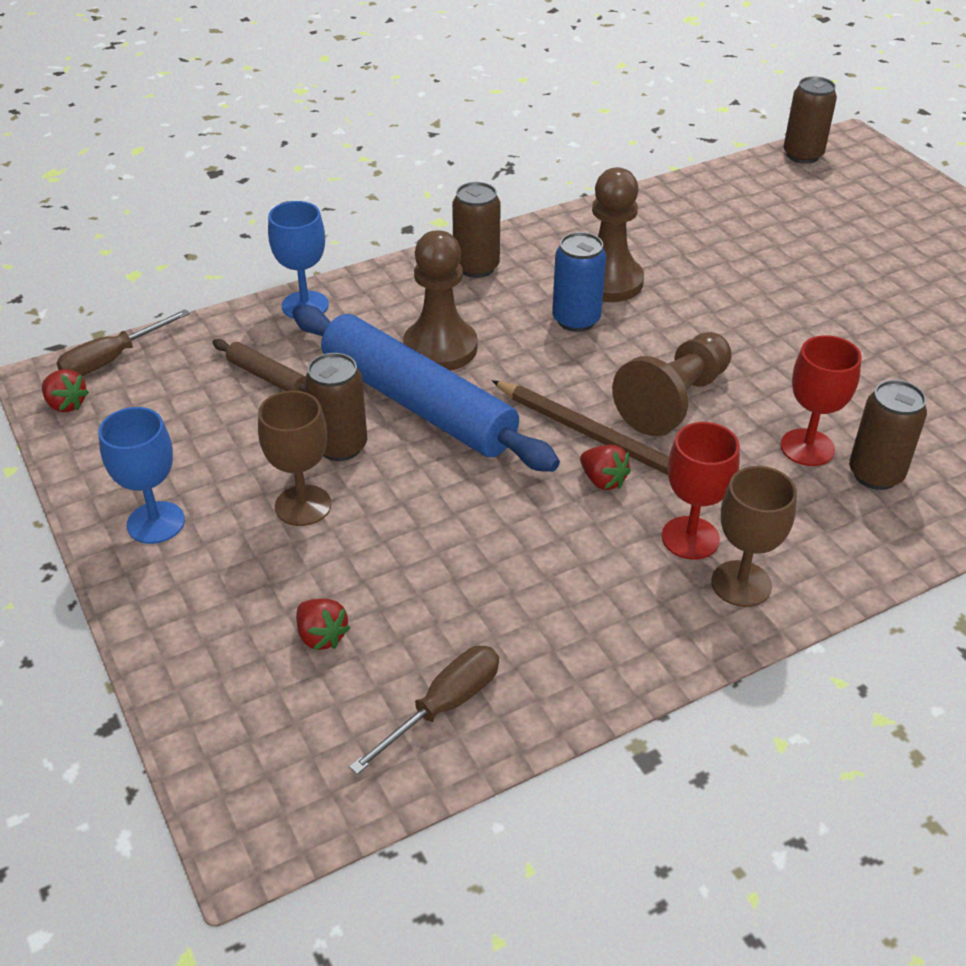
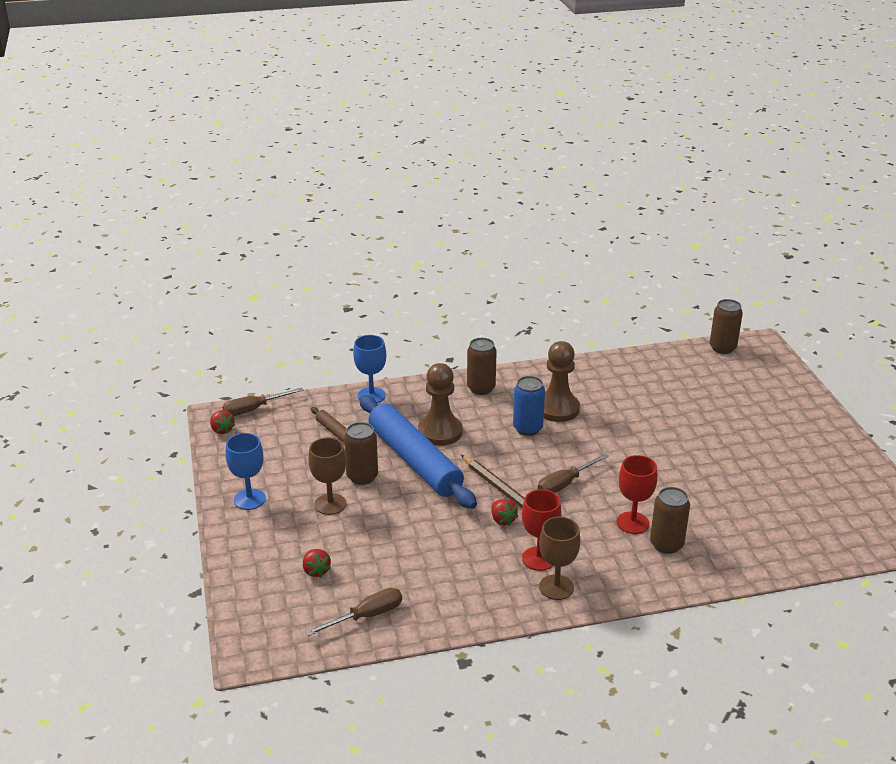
camera: 15 degrees right, 10 degrees down
brown pawn [612,332,732,436] -> brown screwdriver [538,454,609,493]

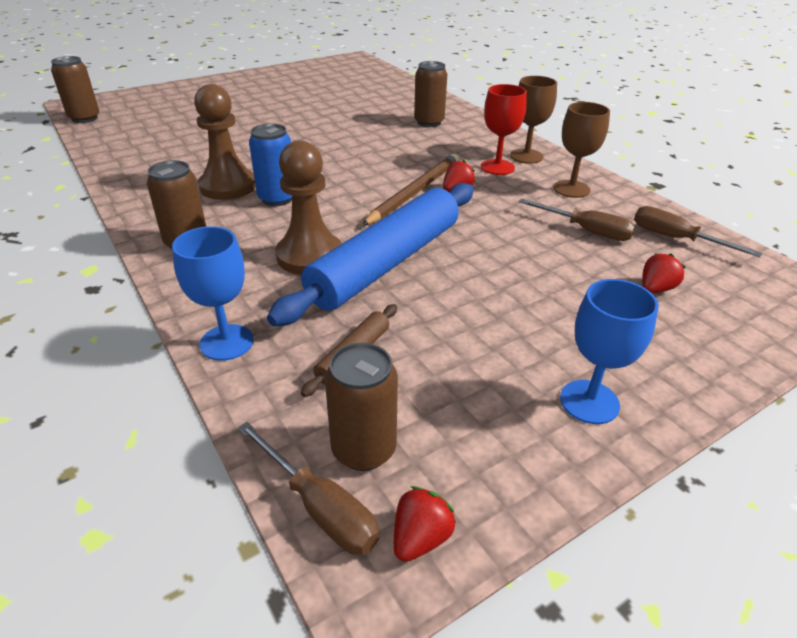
camera: 110 degrees left, 5 degrees up
brown goblet [308,438,347,515] -> brown goblet moved to [553,102,610,198]
brown can [344,422,378,485] -> brown can moved to [325,343,398,471]
brown screwdriver [538,454,609,493] -> brown screwdriver moved to [519,199,635,241]
red goblet [617,455,658,534] -> none

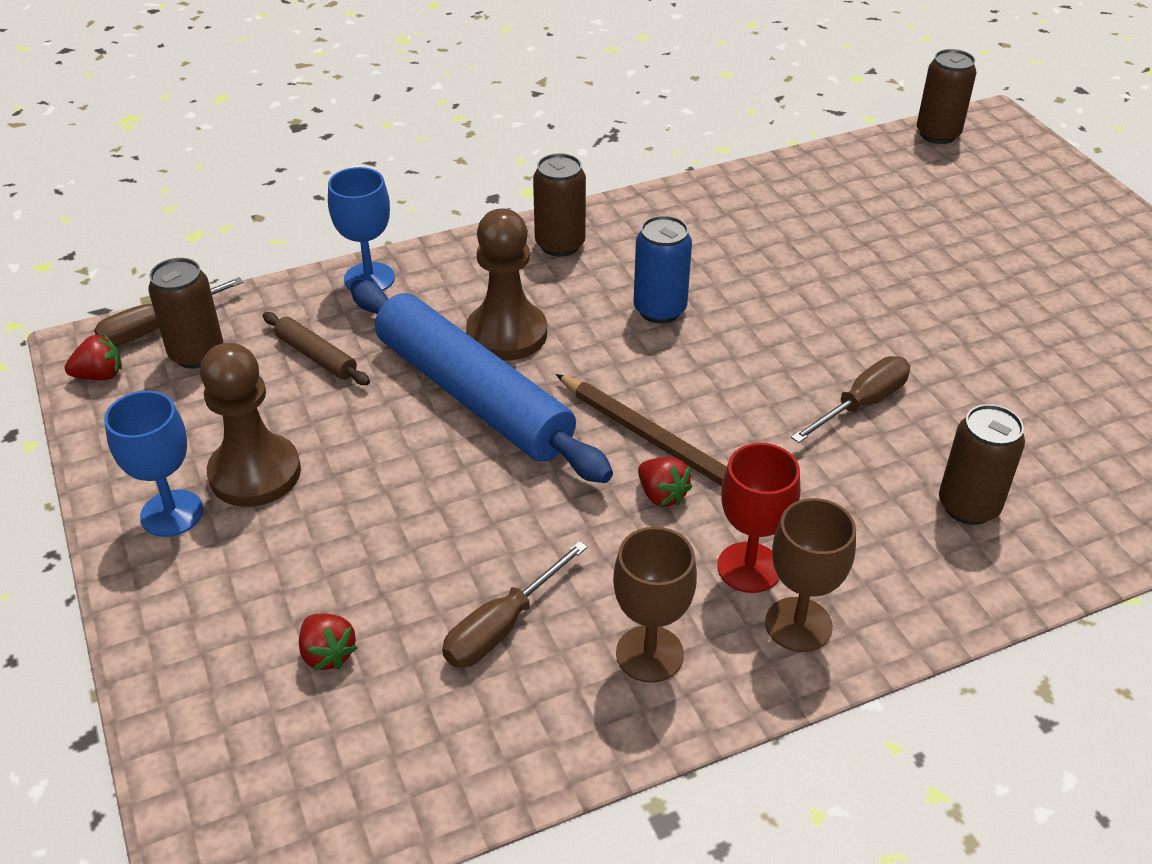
camera: 100 degrees right, 5 degrees up
brown pawn [194,84,256,200] -> brown pawn moved to [200,343,301,507]
red strawberry [394,486,456,562] -> red strawberry turned 60 degrees counterclockwise [65,335,122,380]
brown screwdriver [634,206,762,257] -> brown screwdriver moved to [791,356,910,443]

